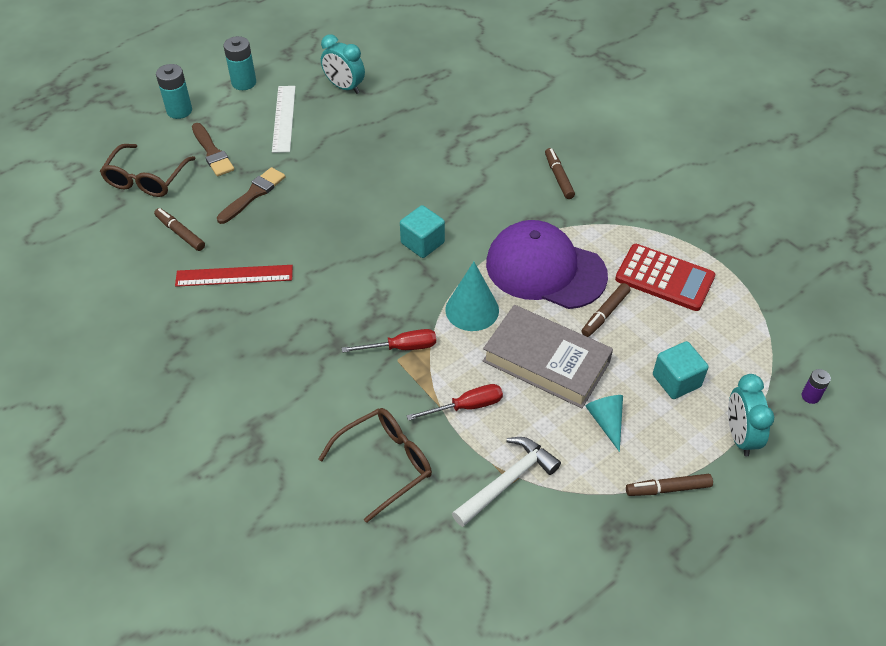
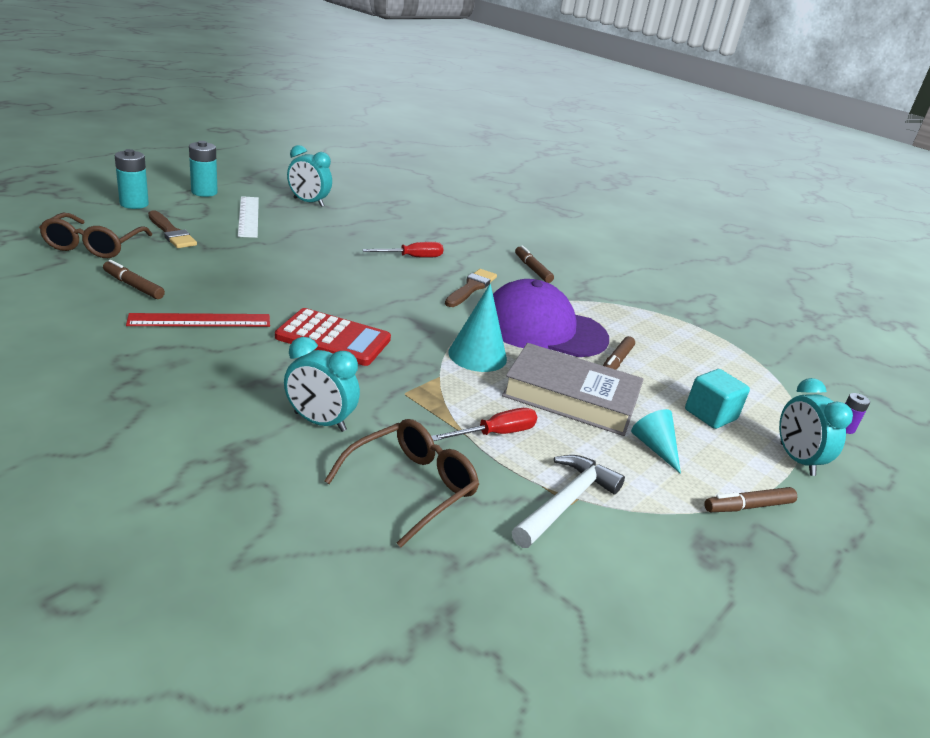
camera: 15 degrees left, 20 degrees down
brown brush [217,167,285,224] -> brown brush moved to [445,269,497,307]
red screwdriver [342,329,436,353] -> red screwdriver moved to [362,242,443,258]
turquoise cube [400,205,445,258] -> none
red calculator [615,244,715,311] -> red calculator moved to [275,308,391,366]
none -> turquoise clock [284,337,360,432]

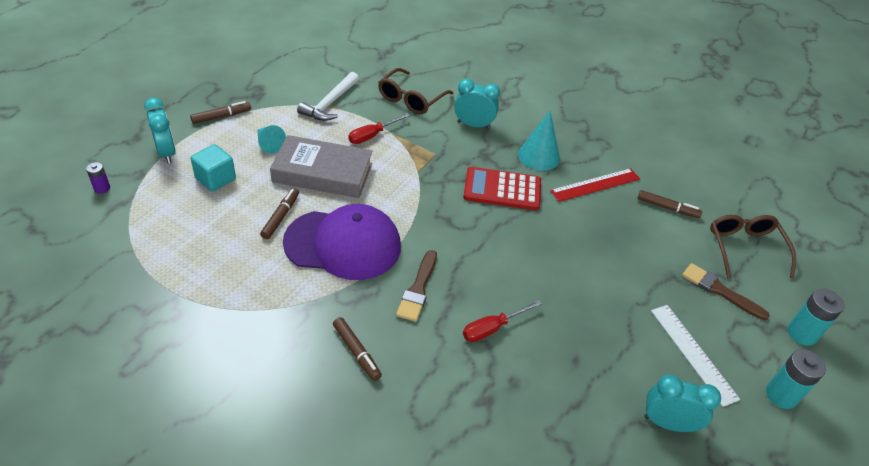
camera: 170 degrees right, 15 degrees up
turquoise cone [448,284,507,372] -> turquoise cone moved to [518,111,560,171]

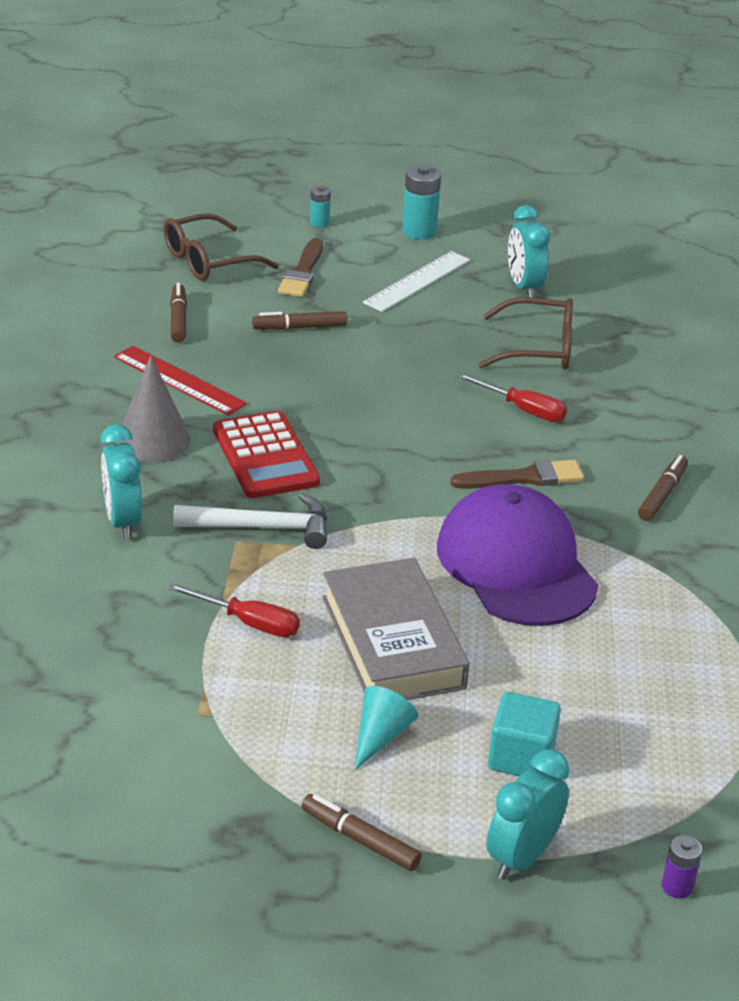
camera: 115 degrees left, 10 degrees down
brown marker [260,188,299,239] -> brown marker moved to [252,311,347,330]
white hammer [297,72,359,121] -> white hammer moved to [173,493,327,549]
brown glasses [378,68,454,114] -> brown glasses moved to [478,297,573,370]
turquoise cone [518,111,560,171] -> grey cone [116,355,191,462]
turquoise battery [788,288,844,346] -> turquoise battery [310,186,331,228], size x0.57

